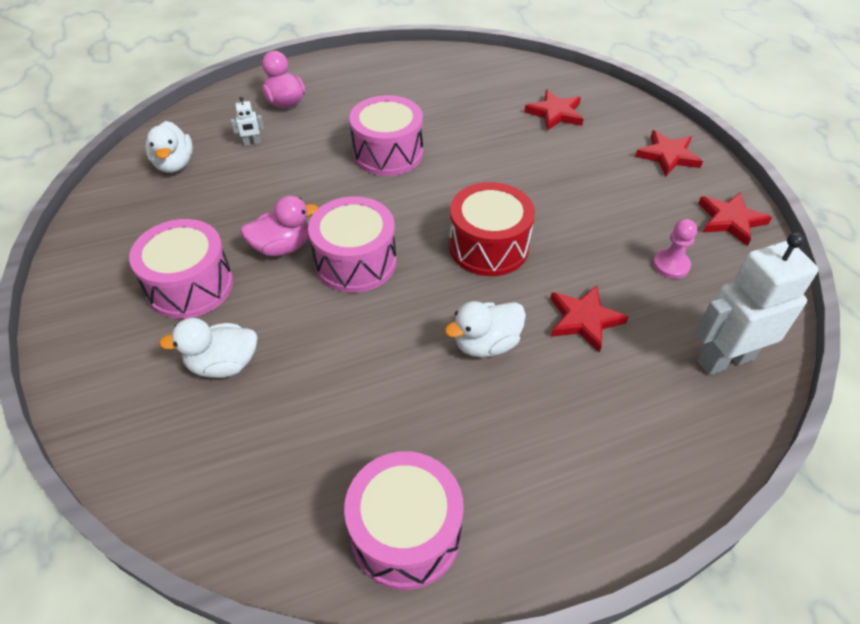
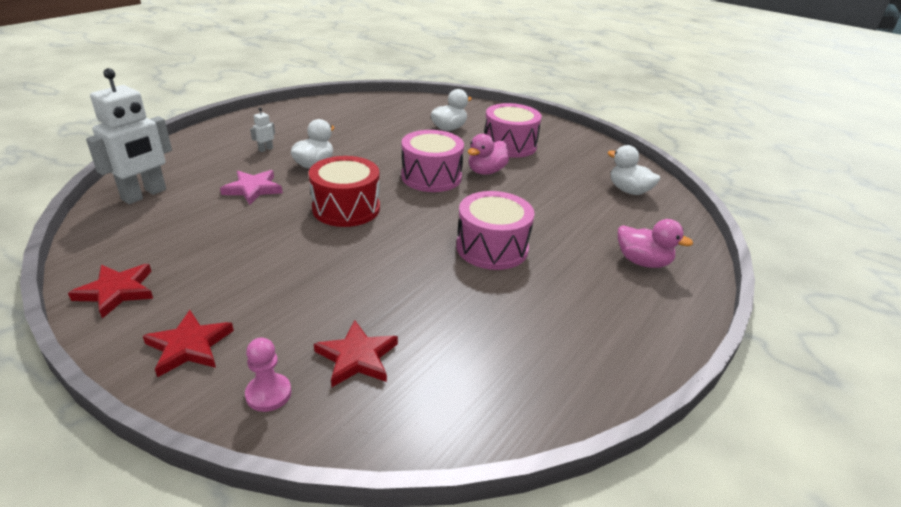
camera: 145 degrees right, 15 degrees down
white robot [231,96,264,146] -> white robot moved to [250,108,275,152]
pink drum [344,451,464,590] -> none
red star [550,285,628,353] -> pink star [220,170,283,205]
pink pawn [653,219,697,279] -> pink pawn moved to [245,338,292,412]

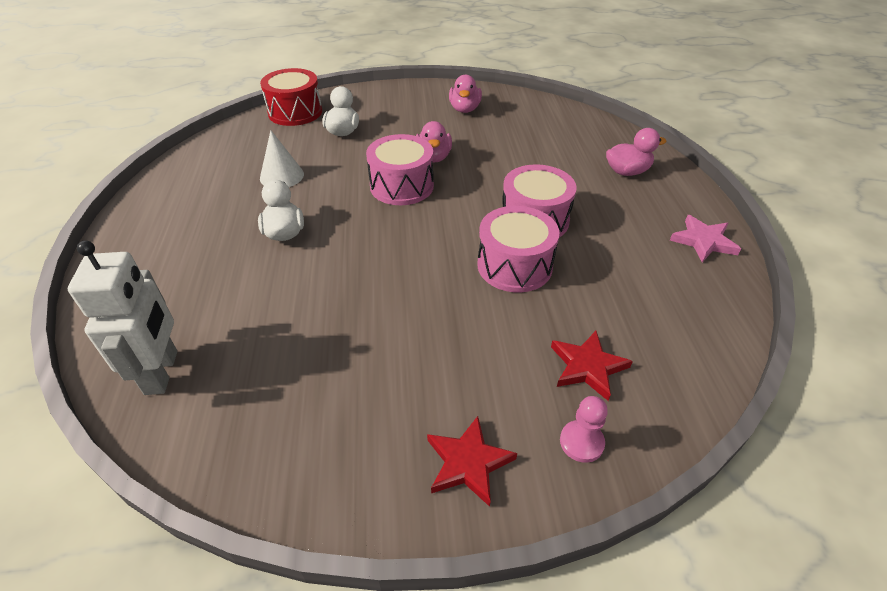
camera: 40 degrees left, 10 degrees up
red star [68,264,153,319] -> none
pink star [220,170,283,205] -> pink star moved to [670,215,741,262]
white robot [250,108,275,152] -> none
red drum [309,156,380,227] -> red drum moved to [260,68,322,126]
pink drum [484,103,542,158] -> pink drum moved to [478,206,560,292]
white duck [608,145,660,195] -> none
none -> white cone [260,130,304,187]
none -> pink duck [449,75,482,113]

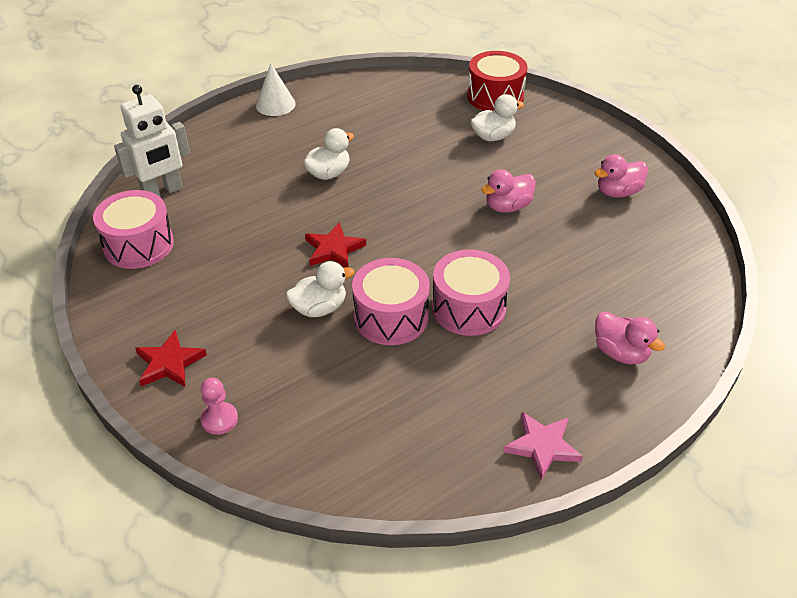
camera: 60 degrees right, 0 degrees up
white cone [260,130,304,187] -> white cone moved to [256,63,296,116]
pink drum [366,134,434,205] -> pink drum moved to [93,190,174,269]
red star [551,331,633,401] -> red star moved to [305,223,366,267]
none -> white duck [286,261,355,317]

